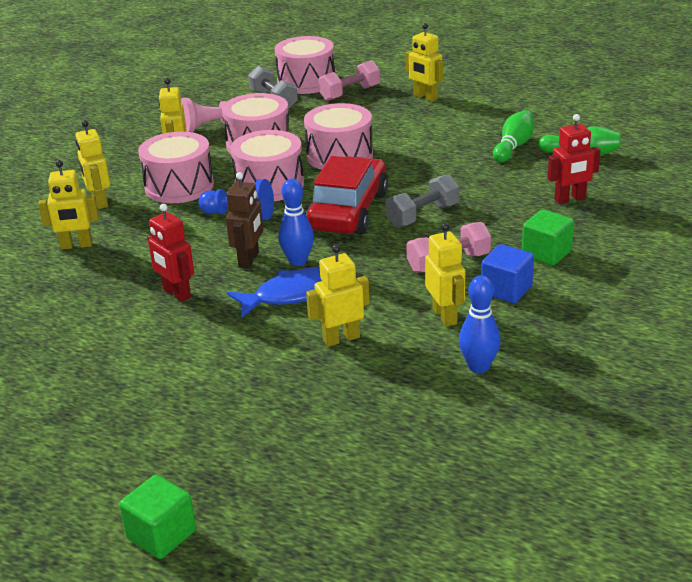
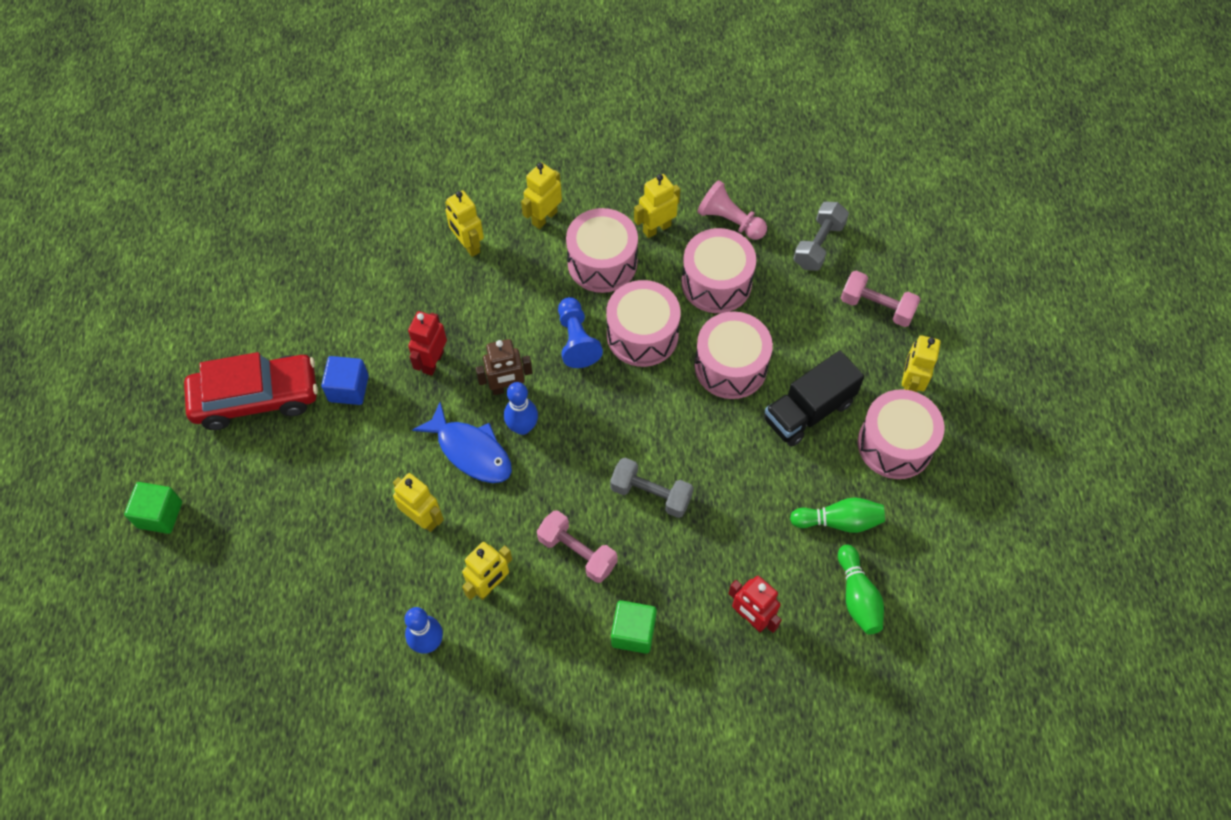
camera: 60 degrees right, 30 degrees up
pink drum [275,36,335,94] -> pink drum moved to [857,389,944,479]
red car [306,156,388,235] -> red car moved to [184,352,318,430]
blue cube [481,244,534,303] -> blue cube moved to [321,356,369,405]
none -> black truck [764,350,864,447]

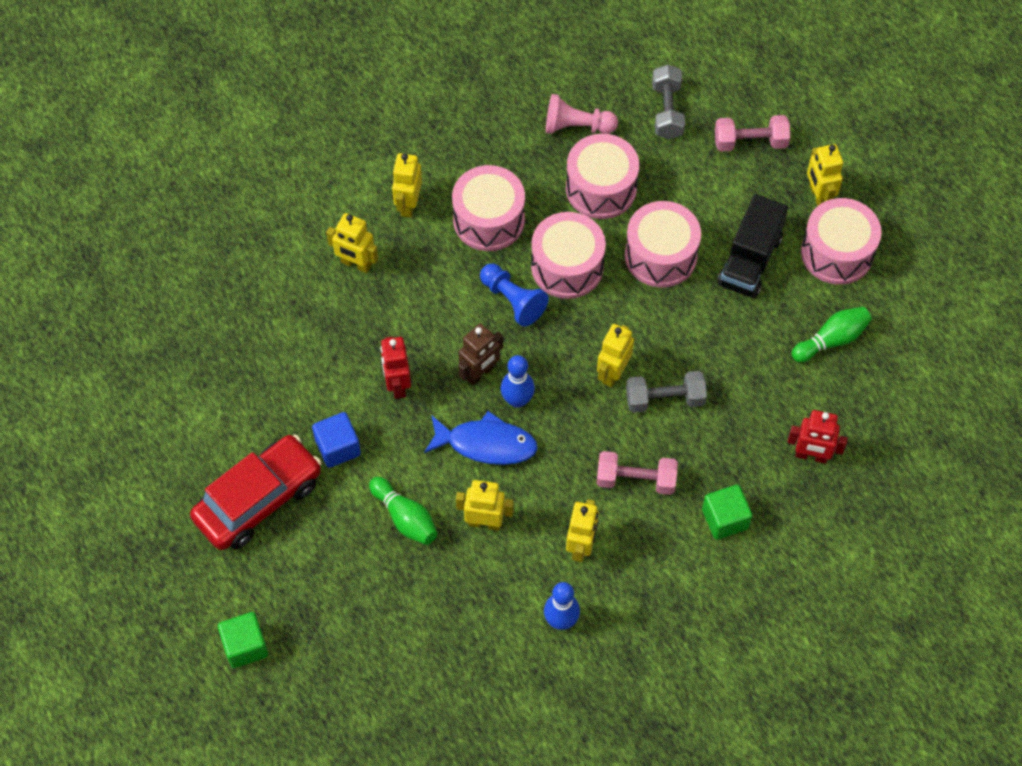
camera: 30 degrees left, 0 degrees up
yellow robot [634,174,680,238] -> yellow robot moved to [597,324,634,387]
green bowling pin [838,545,884,634] -> green bowling pin moved to [369,477,437,545]

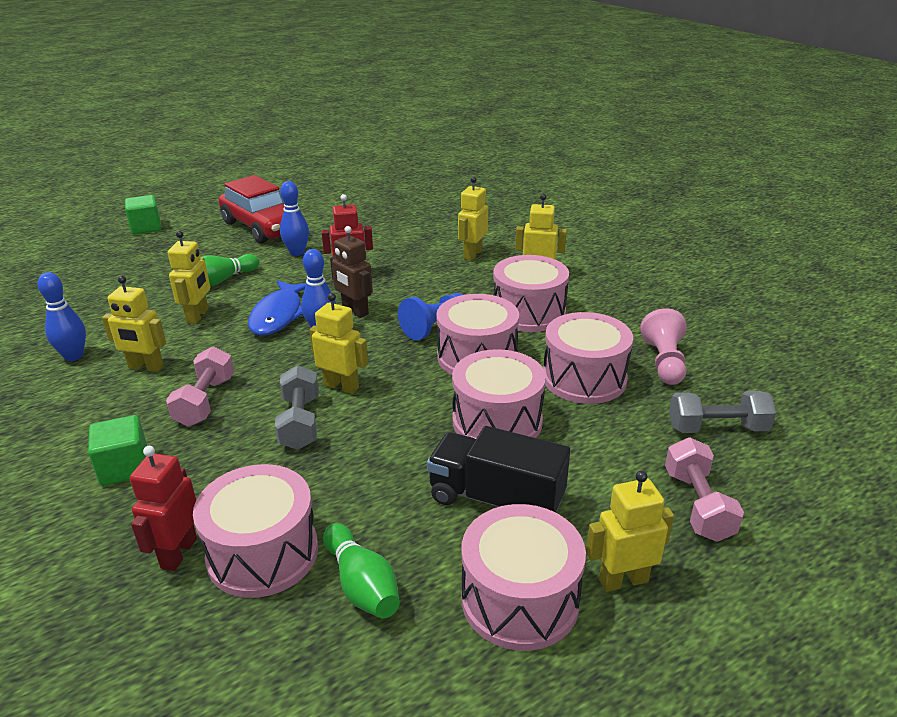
camera: 90 degrees right, 30 degrees down
blue cube [312,412,361,468] -> blue bowling pin [280,181,309,256]
none -> pink drum [193,464,318,598]

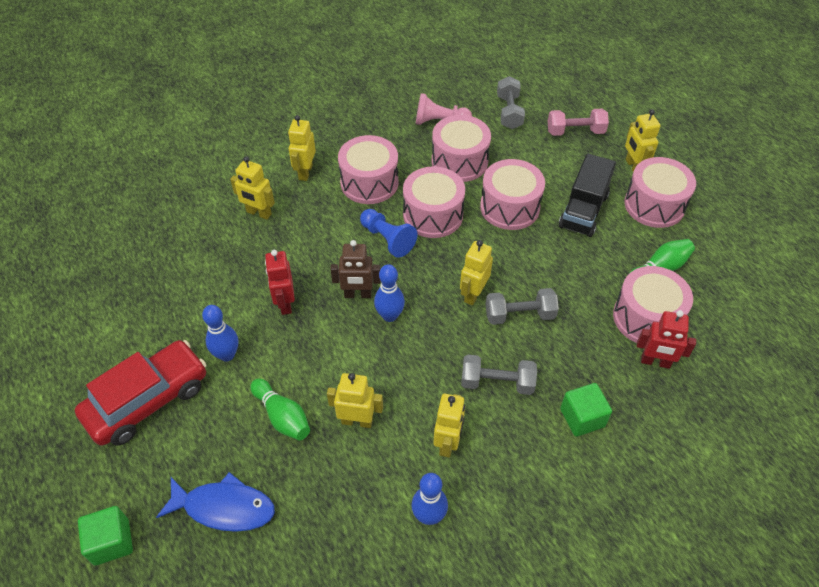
camera: 90 degrees left, 20 degrees up
pink dumbbell [166,347,234,427] -> grey dumbbell [461,354,537,395]
blue fish [248,280,306,336] -> blue fish moved to [156,472,275,532]
brown robot [330,226,373,318] -> brown robot turned 45 degrees clockwise [330,240,381,298]

